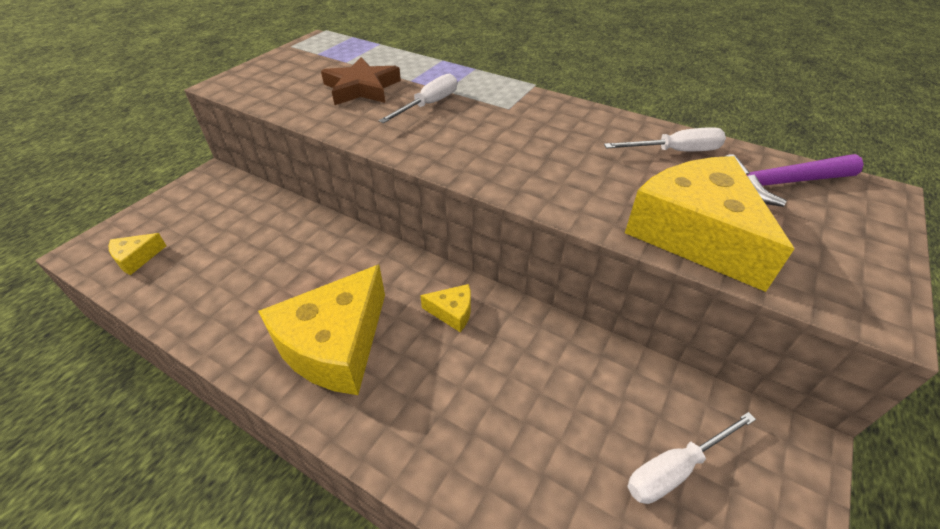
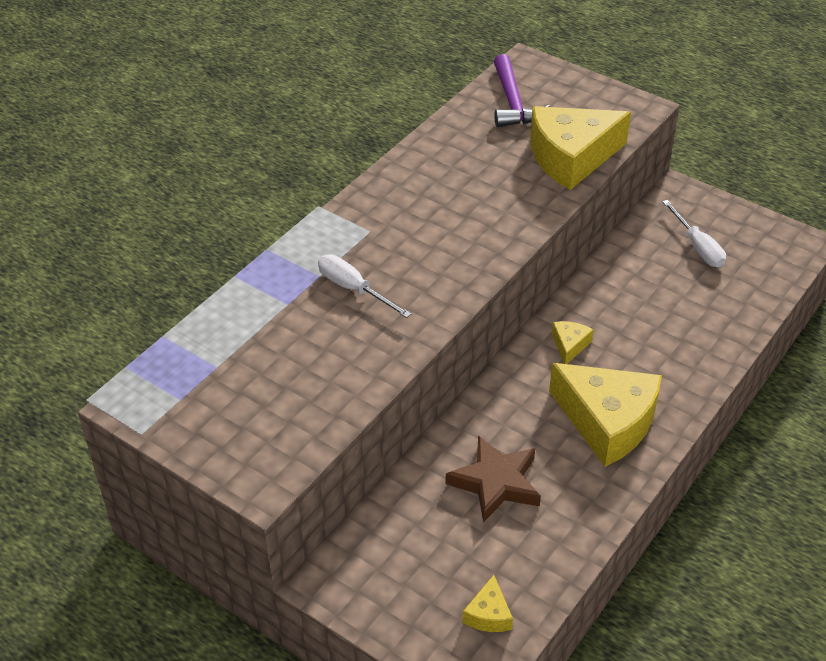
camera: 85 degrees left, 0 degrees up
yellow cheese [109,233,167,275] -> yellow cheese turned 45 degrees clockwise [463,575,513,632]
brown star [321,57,401,105] -> brown star moved to [445,436,541,523]
white screwdriver [604,127,726,152] -> none

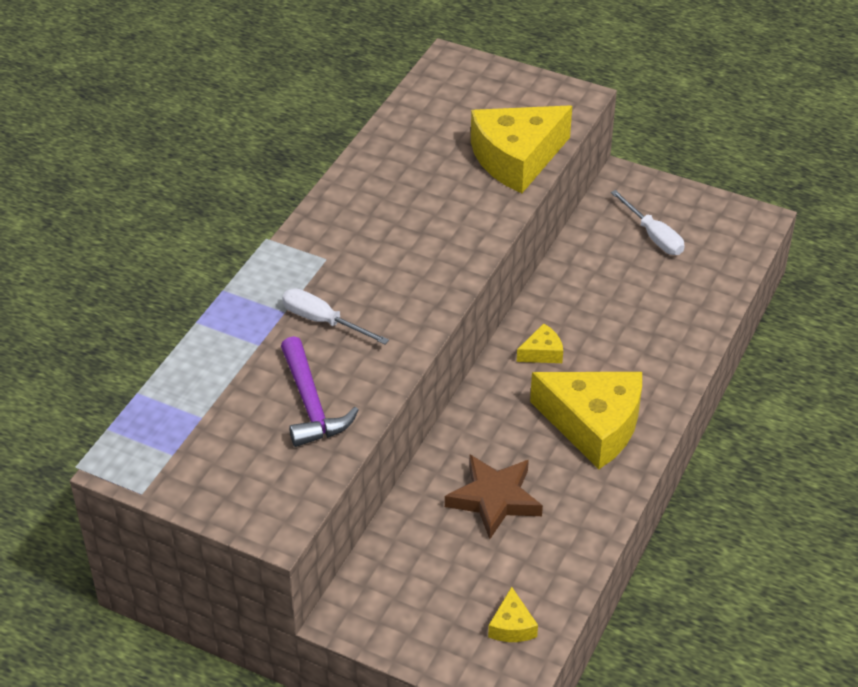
camera: 10 degrees left, 0 degrees up
purple hammer [494,54,550,127] -> purple hammer moved to [281,336,359,447]
yellow cheese [552,321,594,364] -> yellow cheese turned 60 degrees clockwise [517,323,563,363]

